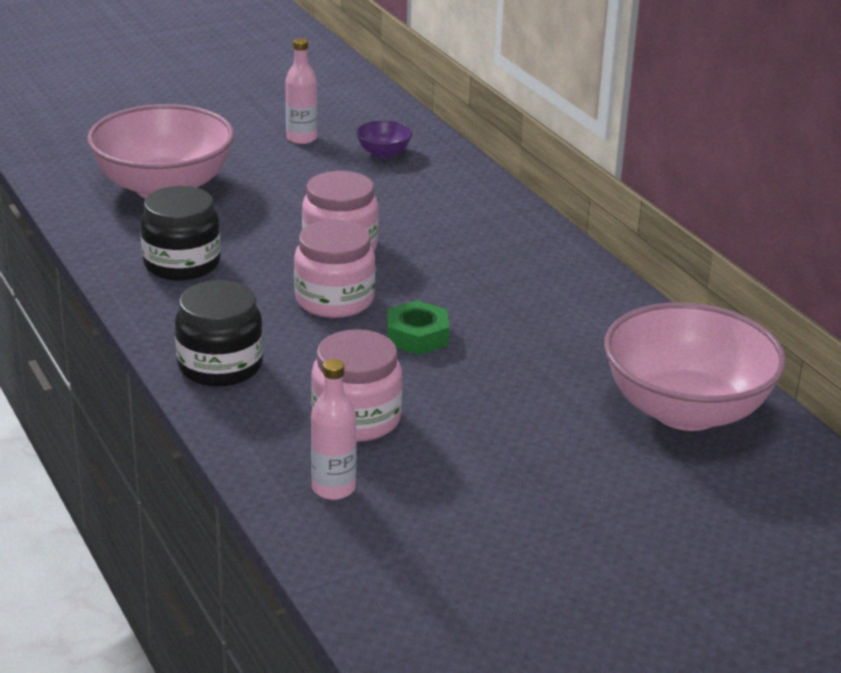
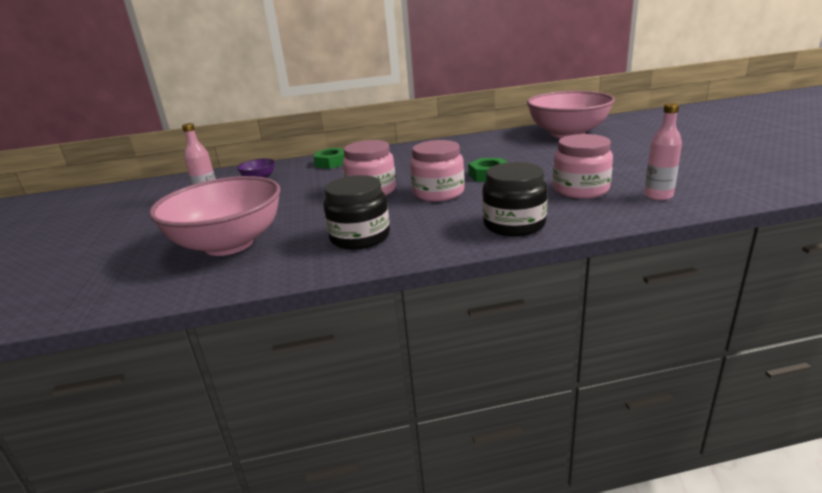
camera: 70 degrees left, 5 degrees down
none -> green nut [314,148,345,169]

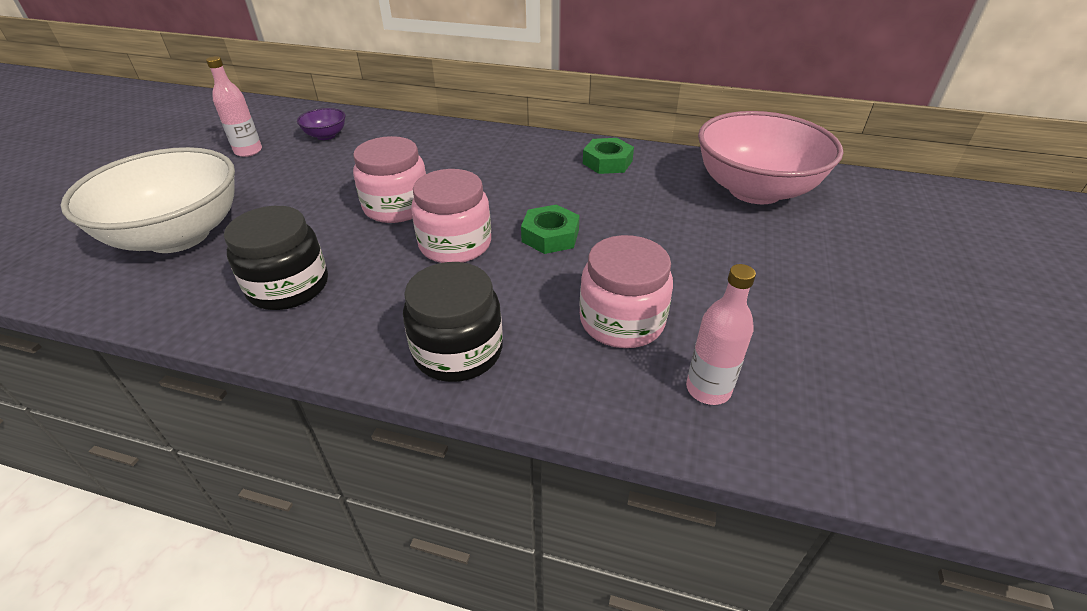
camera: 25 degrees right, 15 degrees up
pink bowl [149,176,281,256] -> white bowl [61,147,235,253]
green nut [314,148,345,169] -> green nut moved to [583,138,634,174]

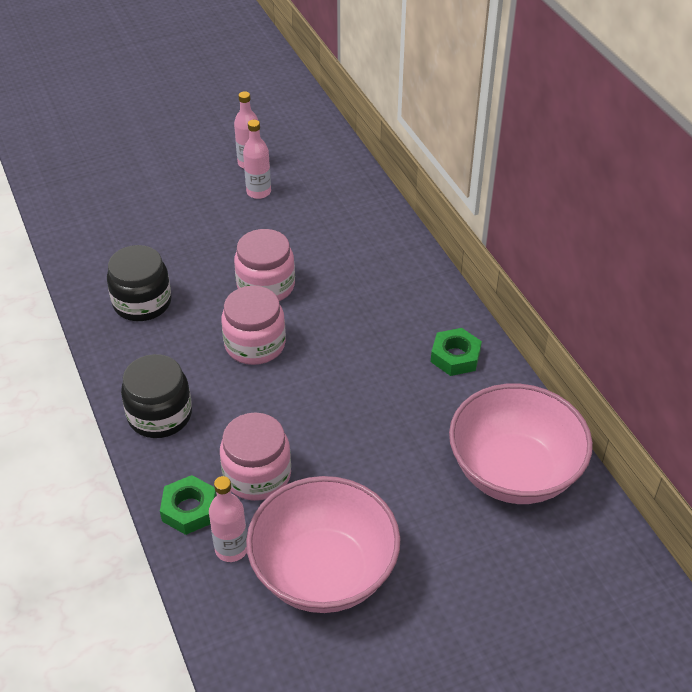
camera: 50 degrees right, 5 degrees up
white bowl [61,147,235,253] -> none
purple bowl [297,108,345,140] -> none
green nut [521,204,580,254] -> green nut moved to [160,475,217,535]
none -> pink bottle [243,120,271,199]
none -> pink bowl [246,476,400,613]

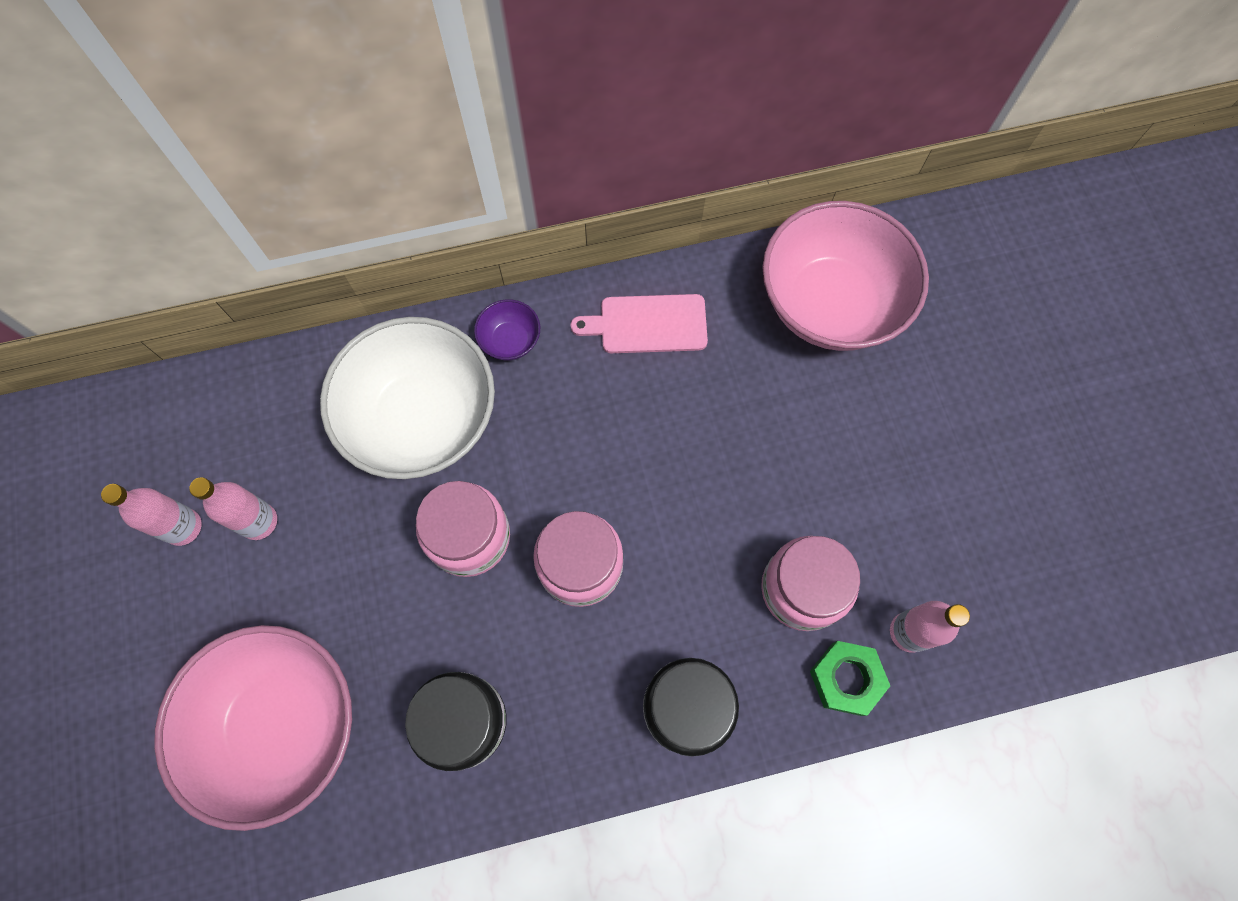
camera: 80 degrees left, 25 degrees up
pink bowl [246,476,400,613] -> pink bowl moved to [154,625,352,831]
green nut [431,328,482,376] -> pink cutting board [570,294,708,353]
none -> white bowl [320,317,495,479]
none -> purple bowl [474,299,540,360]

